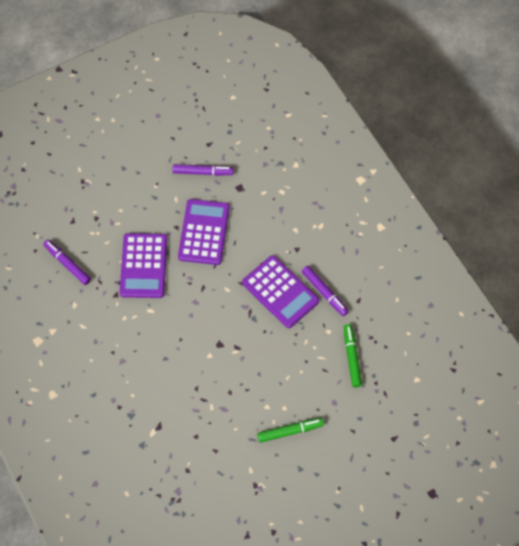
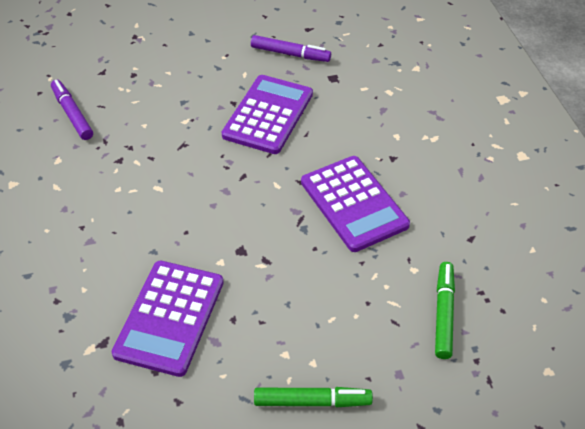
camera: 15 degrees right, 15 degrees down
purple calculator [120,233,167,298] -> purple calculator moved to [112,261,224,377]
purple marker [302,266,349,316] -> none

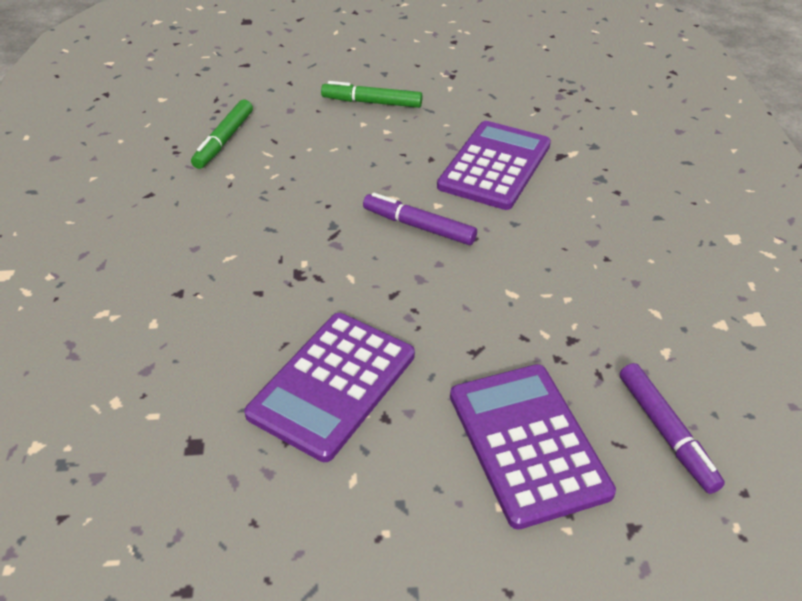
camera: 170 degrees left, 5 degrees down
purple marker [251,35,331,62] -> purple marker moved to [363,193,477,245]
purple calculator [301,156,410,252] -> purple calculator moved to [450,364,616,529]

